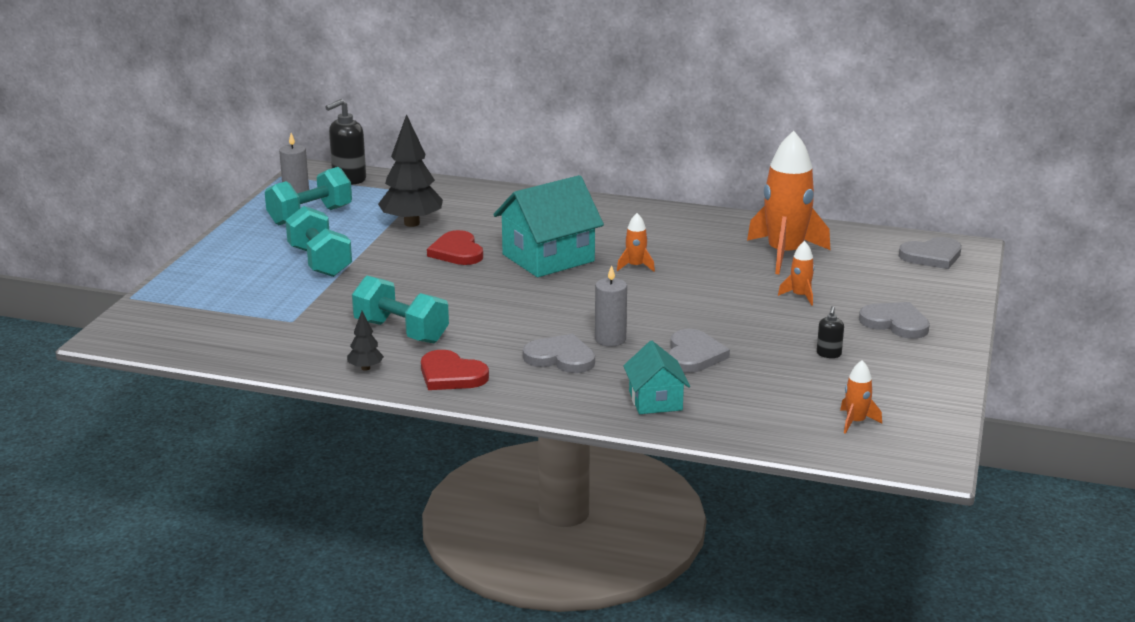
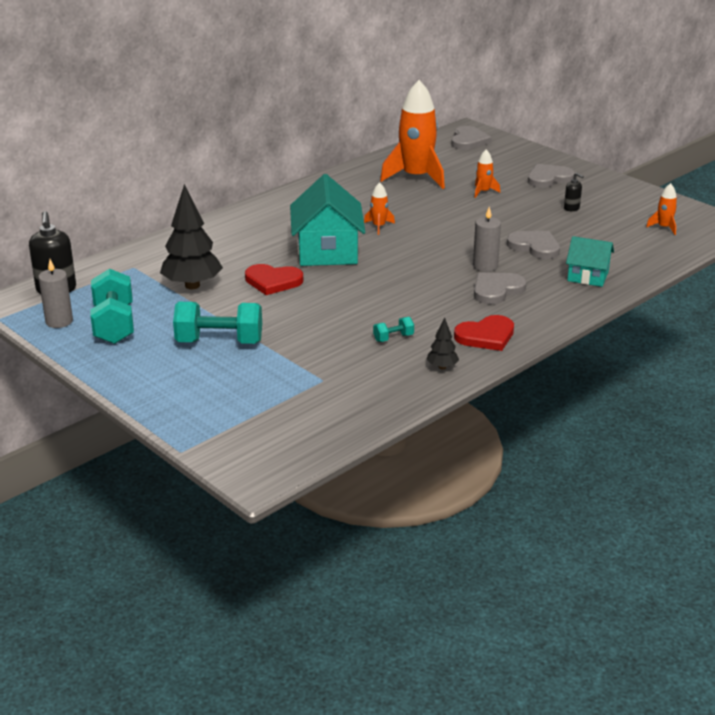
camera: 60 degrees left, 5 degrees up
turquoise dumbbell [352,275,449,343] -> turquoise dumbbell [373,317,414,342], size x0.46

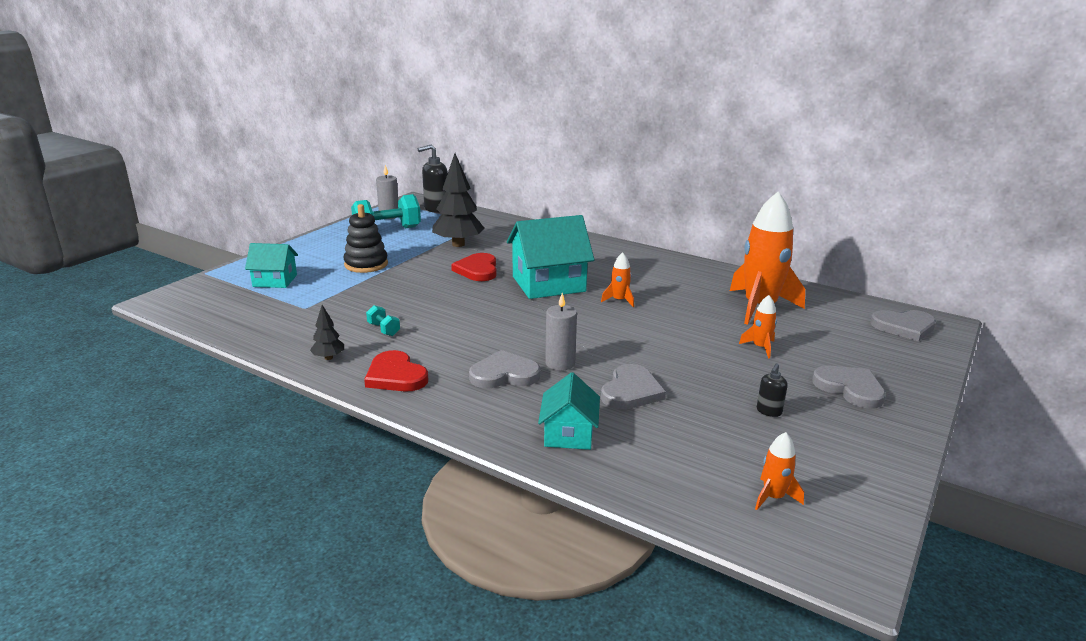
camera: 75 degrees right, 5 degrees down
turquoise dumbbell [173,302,262,344] -> black stacking toy [343,204,388,273]
grey heart [474,272,527,304] -> grey heart turned 45 degrees counterclockwise [469,350,540,388]
none -> turquoise house [245,243,298,288]

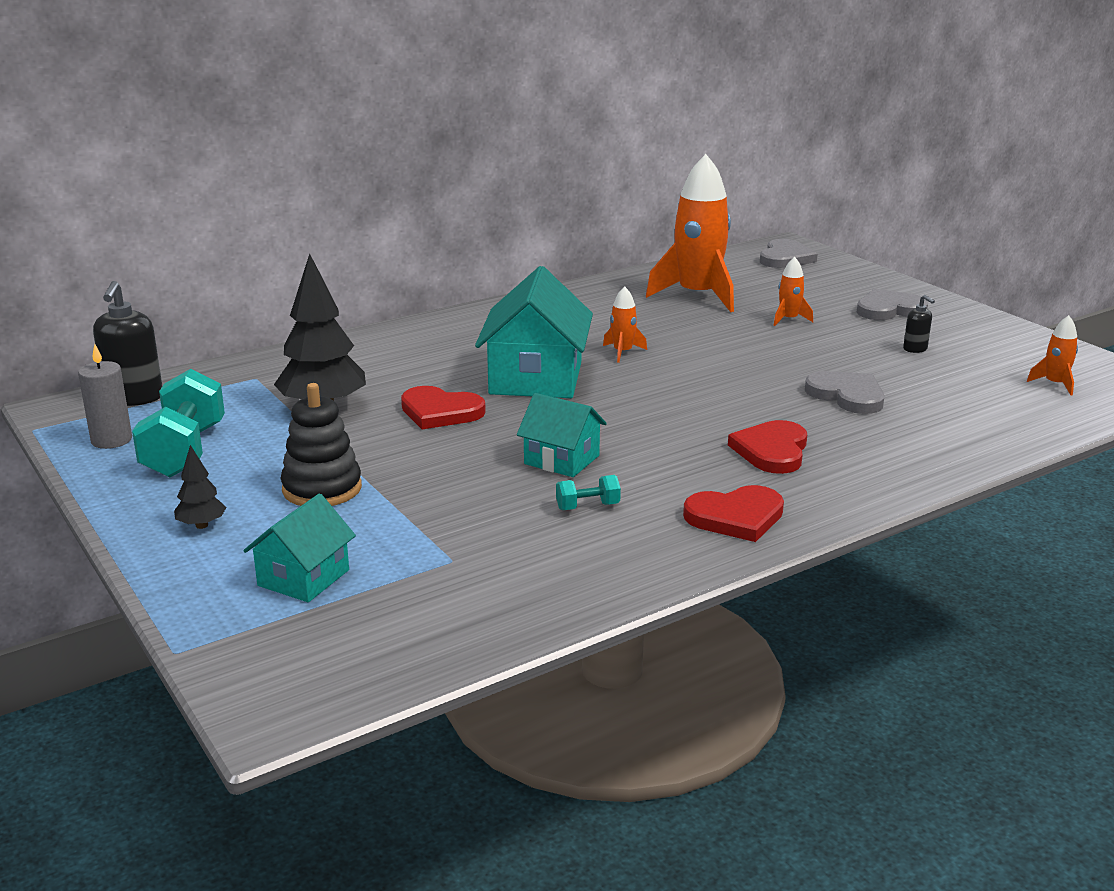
camera: 65 degrees left, 0 degrees up
black tree [310,305,344,360] -> black tree moved to [174,445,226,529]
grey heart [469,350,540,388] -> red heart [728,420,807,474]
turquoise house [538,372,600,450] -> turquoise house moved to [517,393,607,477]
grey candle [545,293,577,371] -> none

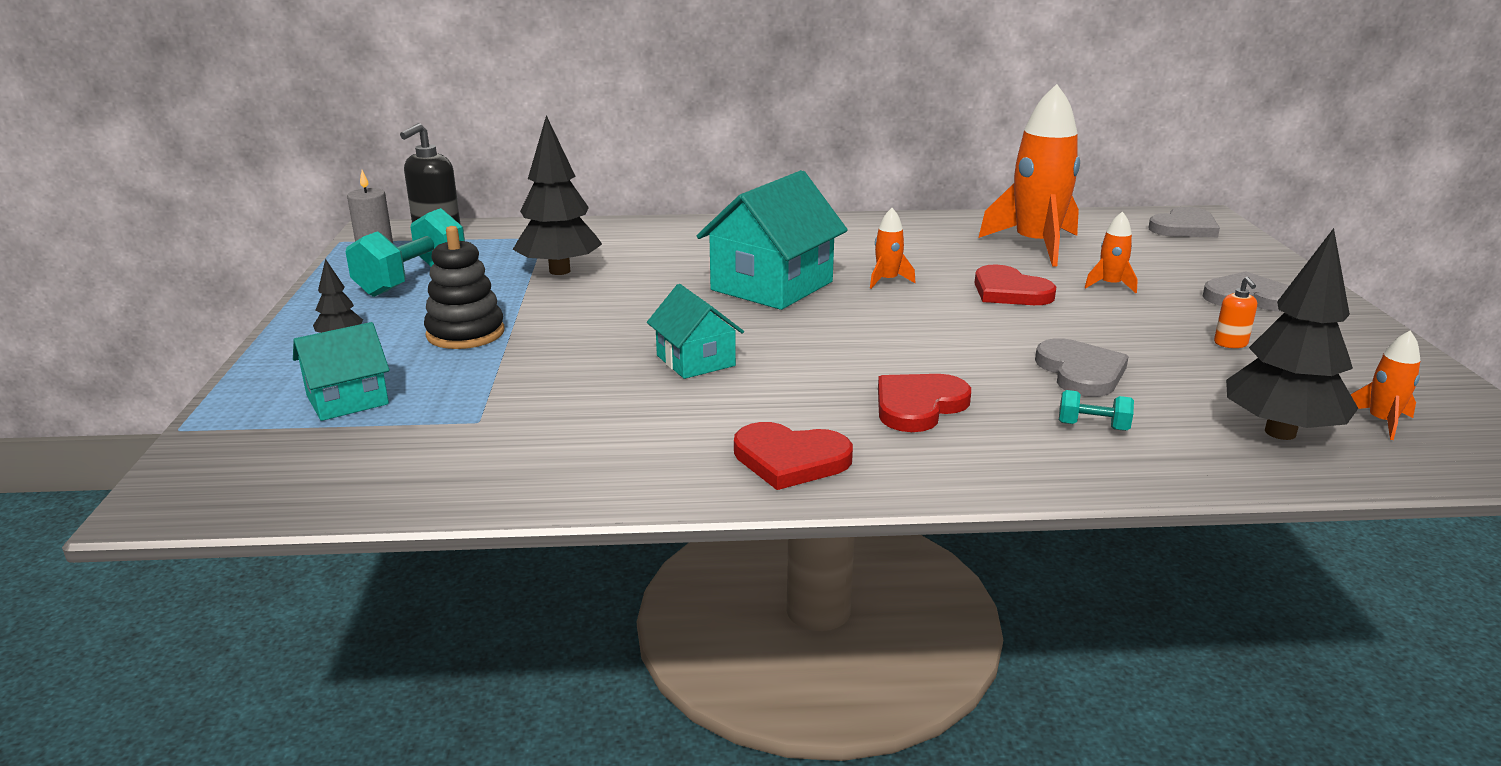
camera: 30 degrees right, 0 degrees up
red heart [401,386,486,429] -> red heart moved to [974,264,1056,305]
turquoise dumbbell [556,475,621,510] -> turquoise dumbbell moved to [1059,390,1134,431]
black soap dispenser [903,295,935,353] -> orange soap dispenser [1214,277,1257,348]
none -> black tree [1226,228,1358,440]

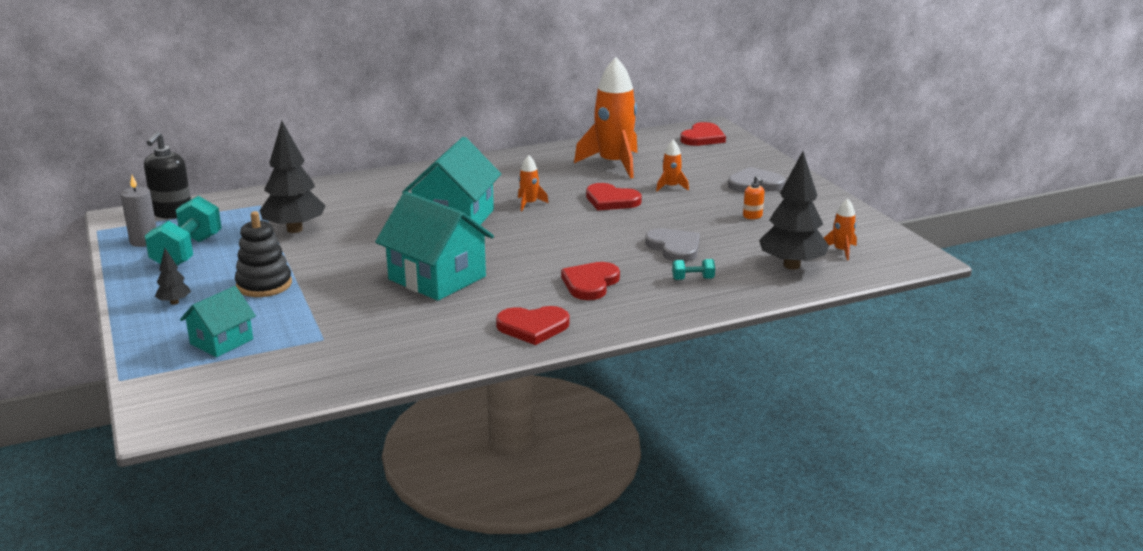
camera: 20 degrees left, 0 degrees up
turquoise house [647,284,744,379] -> turquoise house [375,192,494,301], size x1.75
grey heart [1148,207,1220,237] -> red heart [680,122,726,146]

